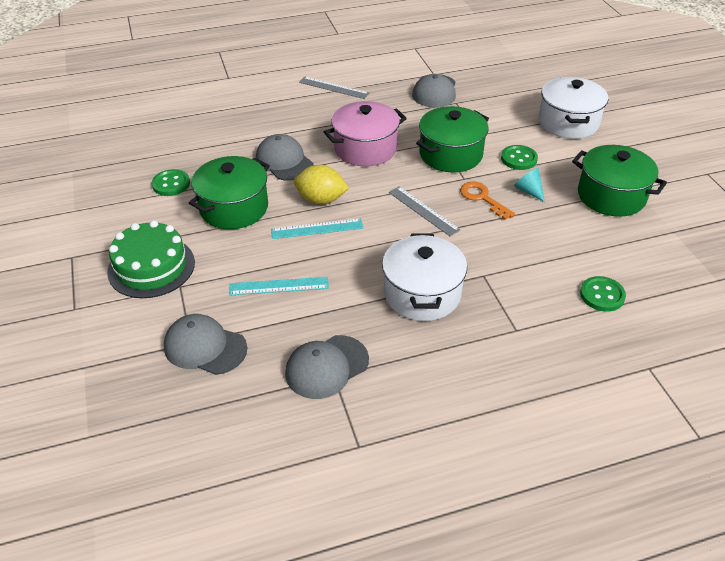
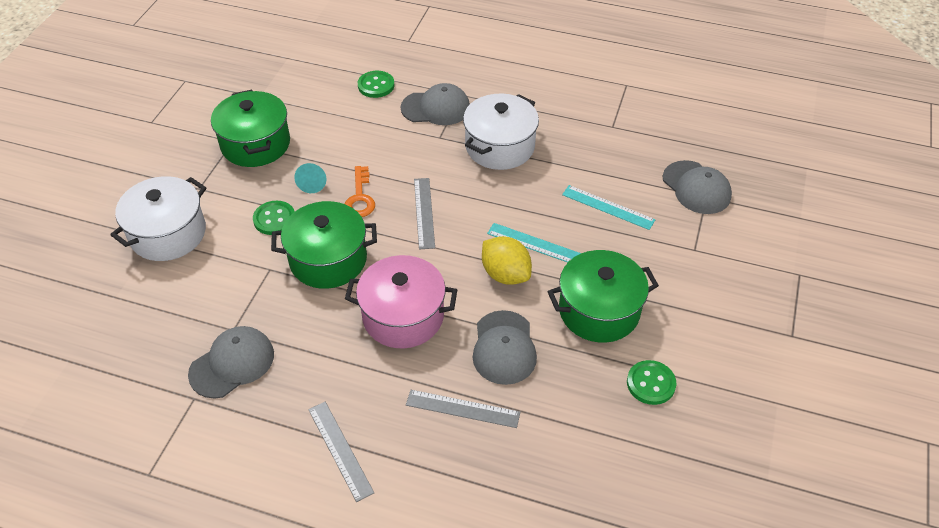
camera: 145 degrees left, 5 degrees up
green cake [107,220,195,298] -> none
grey cap [285,335,369,399] -> grey cap moved to [401,83,470,125]
none -> grey ruler [406,390,520,428]

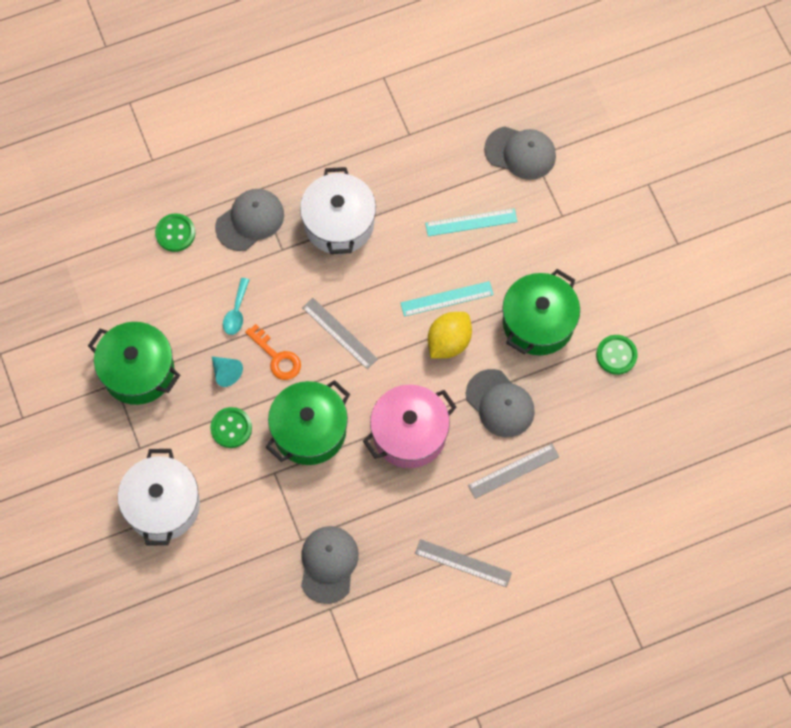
camera: 40 degrees left, 20 degrees up
yellow lemon [482,236,532,284] -> yellow lemon turned 60 degrees counterclockwise [428,312,472,359]
none -> turquoise spoon [223,278,249,335]

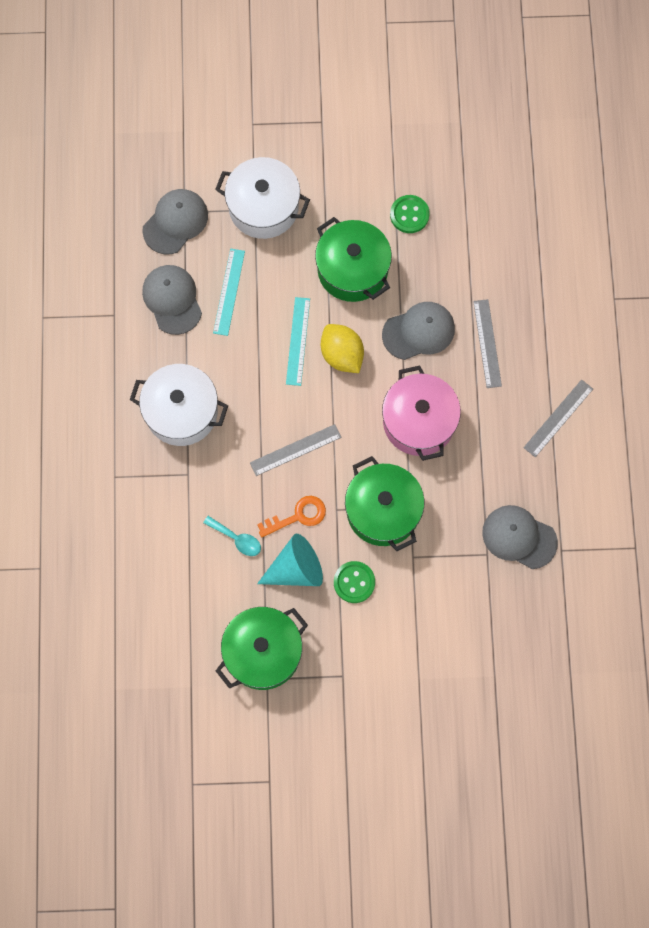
camera: 70 degrees left, 5 degrees up
white pot [118,449,200,546] -> white pot moved to [215,157,310,239]
green button [155,213,195,252] -> none
turquoise cone [212,356,243,387] -> turquoise cone [257,534,323,586], size x1.75
grey cap [215,189,284,251] -> grey cap moved to [142,265,202,335]

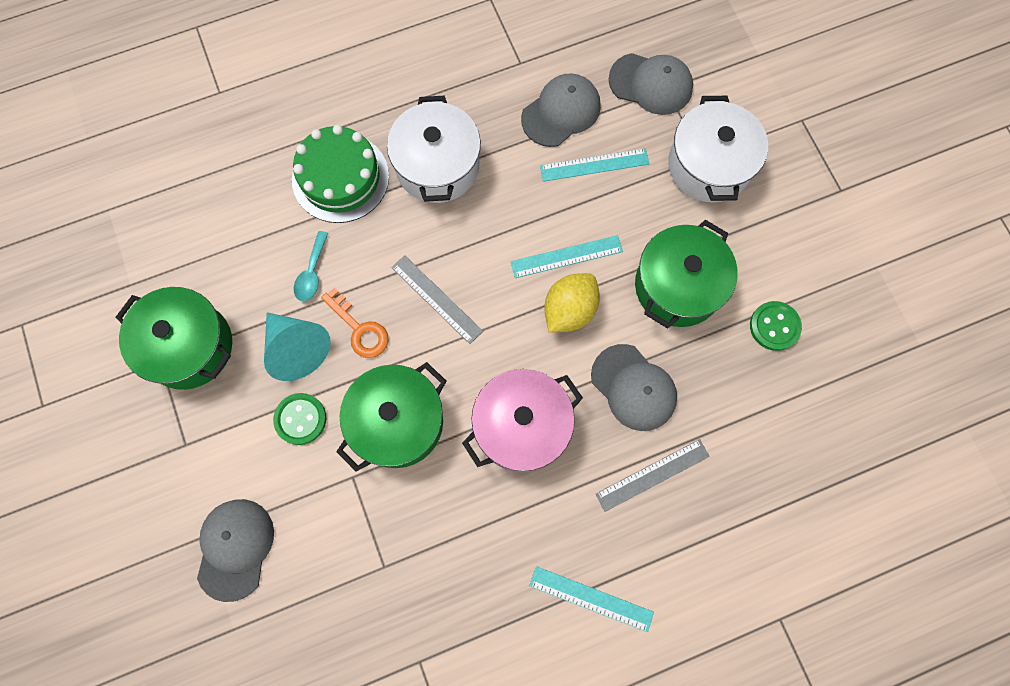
camera: 70 degrees right, 0 degrees up
grey cap [482,505,558,569] -> grey cap moved to [197,499,274,602]
grey ruler [523,380,593,457] -> turquoise ruler [529,566,654,632]
none -> green cake [292,125,389,223]

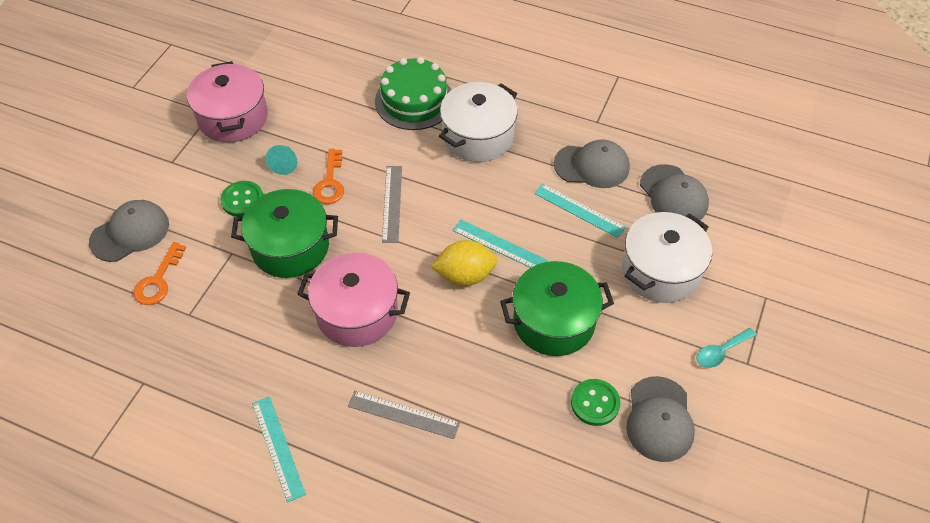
camera: 45 degrees right, 20 degrees down
green pot [116,287,232,390] -> pink pot [187,61,268,143]
turquoise cone [264,312,331,381] -> turquoise cone [265,145,297,175], size x0.57
turquoise spoon [294,231,329,301] -> turquoise spoon moved to [696,328,756,368]
grey cap [591,344,677,431] -> grey cap moved to [626,376,695,462]
none -> orange key [133,242,186,305]

